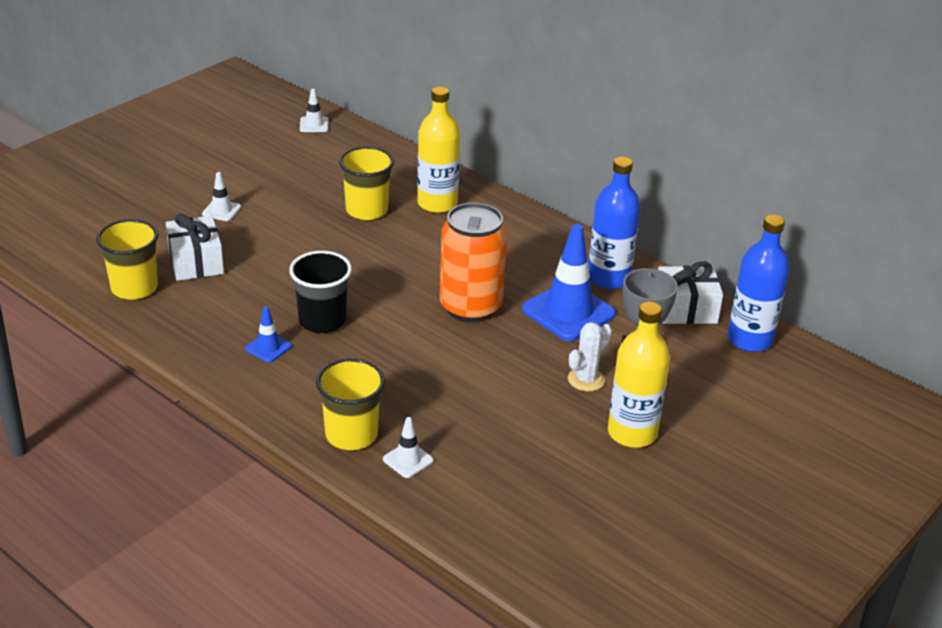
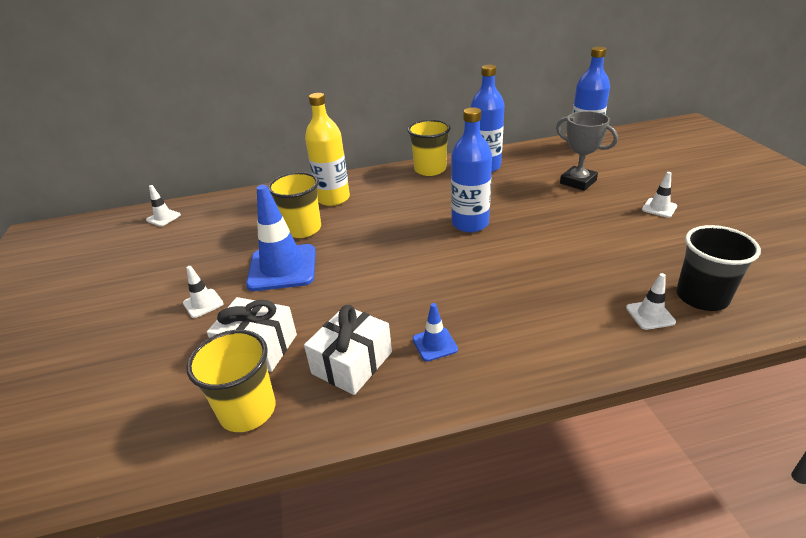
camera: 50 degrees left, 0 degrees up
black cup [289,251,352,333] -> black cup moved to [676,225,761,311]
yellow cup [316,358,385,450] -> yellow cup moved to [407,120,450,176]
orange can [440,203,507,323] -> blue bottle [451,107,492,232]
blue traffic cone [522,224,616,341] -> blue traffic cone moved to [246,185,316,291]
white cactus [568,322,612,391] -> none
yellow bottle [608,302,670,448] -> white traffic cone [642,172,677,218]
white gift [658,261,723,324] -> white gift moved to [304,305,392,395]

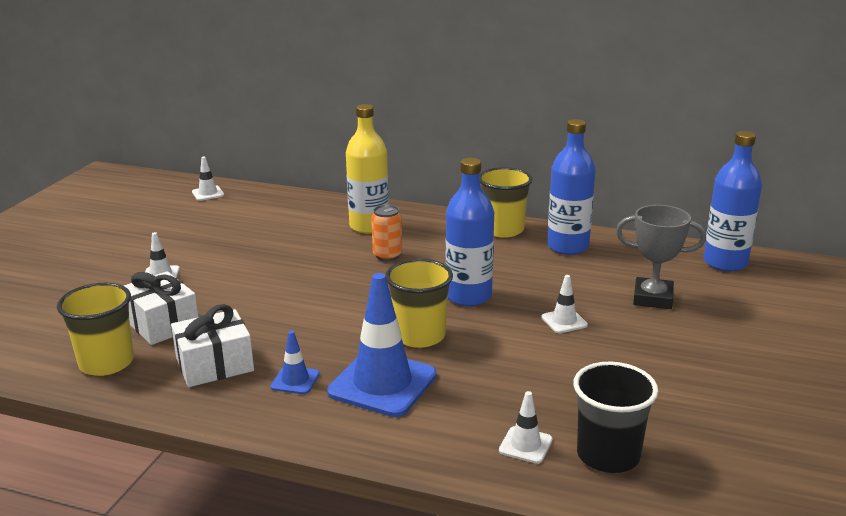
camera: 30 degrees right, 10 degrees down
blue traffic cone [246,185,316,291] -> blue traffic cone moved to [327,273,437,417]
yellow cup [268,172,321,238] -> yellow cup moved to [385,259,453,348]
grey trophy [556,111,618,191] -> grey trophy turned 60 degrees counterclockwise [616,205,706,309]
white traffic cone [642,172,677,218] -> white traffic cone moved to [541,275,588,333]
none -> orange can [371,205,402,261]

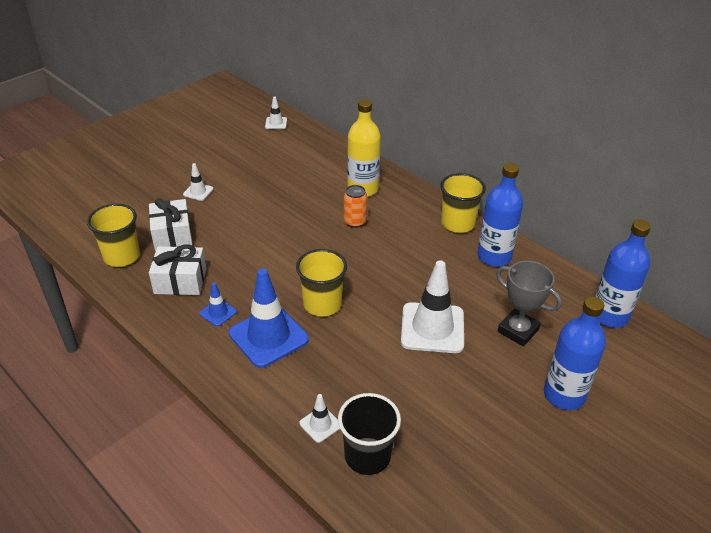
camera: 25 degrees right, 15 degrees up
blue bottle [445,158,494,306] -> blue bottle moved to [544,296,606,410]
white traffic cone [541,275,588,333] -> white traffic cone [401,260,464,353], size x2.13

